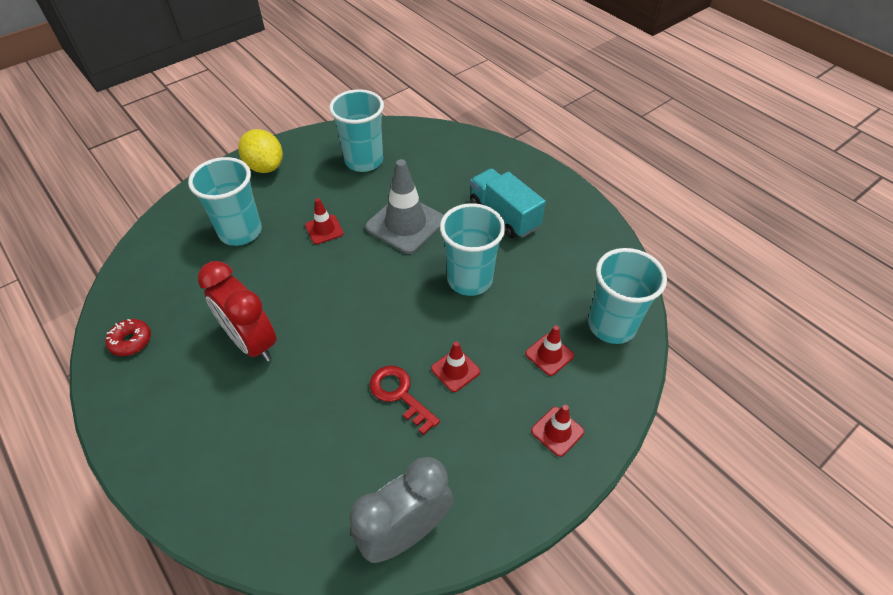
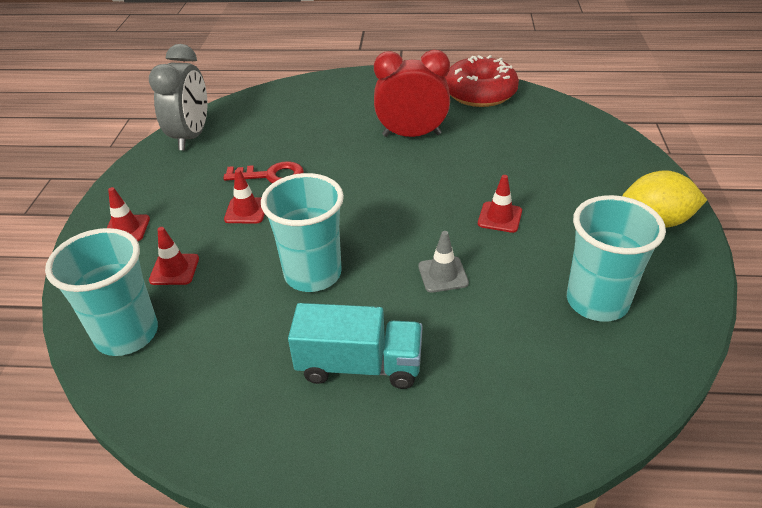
camera: 135 degrees right, 10 degrees down
red donut [106,319,151,356] -> red donut [445,55,519,107], size x2.09
turquoise cup [188,157,262,246] -> none
grey traffic cone [365,159,444,254] -> grey traffic cone [418,231,469,293], size x0.51

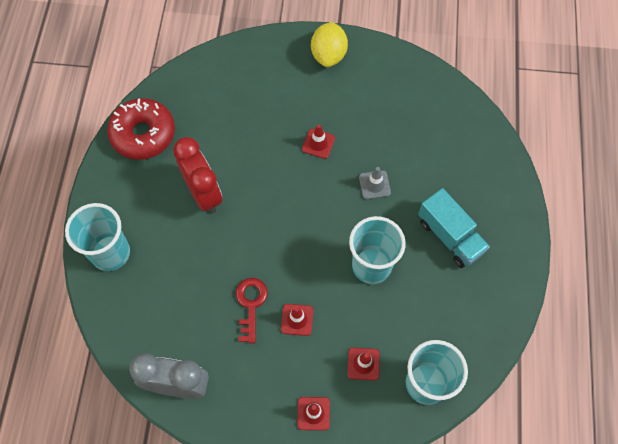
camera: 90 degrees left, 25 degrees up
turquoise truck [288,303,422,389] -> turquoise truck turned 135 degrees clockwise [418,188,490,268]
red clock [374,50,450,137] -> red clock turned 150 degrees clockwise [173,137,222,214]
turquoise cup [567,195,666,322] -> turquoise cup moved to [65,203,130,271]

